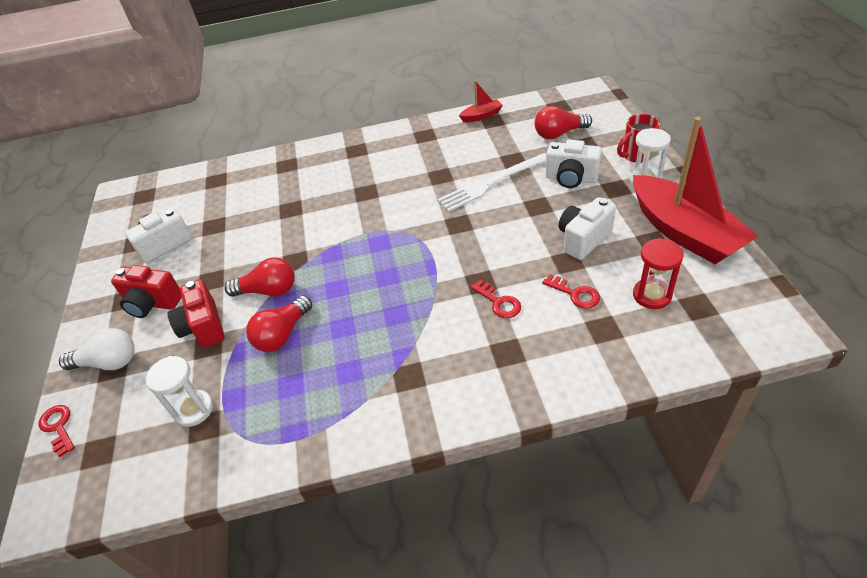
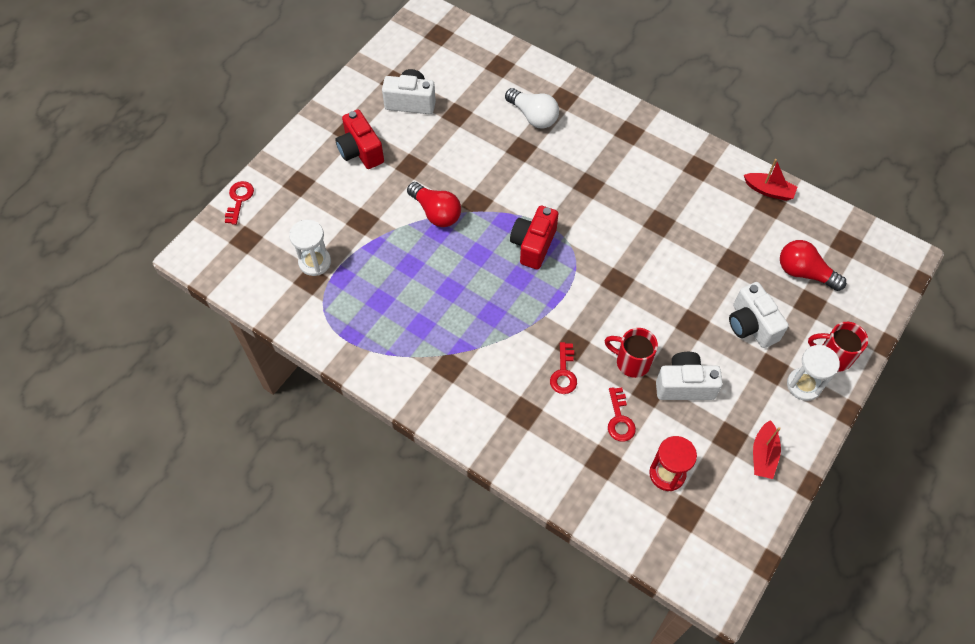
camera: 40 degrees right, 15 degrees up
white light bulb [59,328,135,370] -> white light bulb moved to [505,88,559,129]
red camera [167,279,225,348] -> red camera moved to [510,206,558,269]
red light bulb [246,295,312,352] -> none
white fork [437,153,546,212] -> none
red boat [633,117,759,264] -> red boat [753,420,781,479], size x0.43
none -> red mug [605,328,658,378]

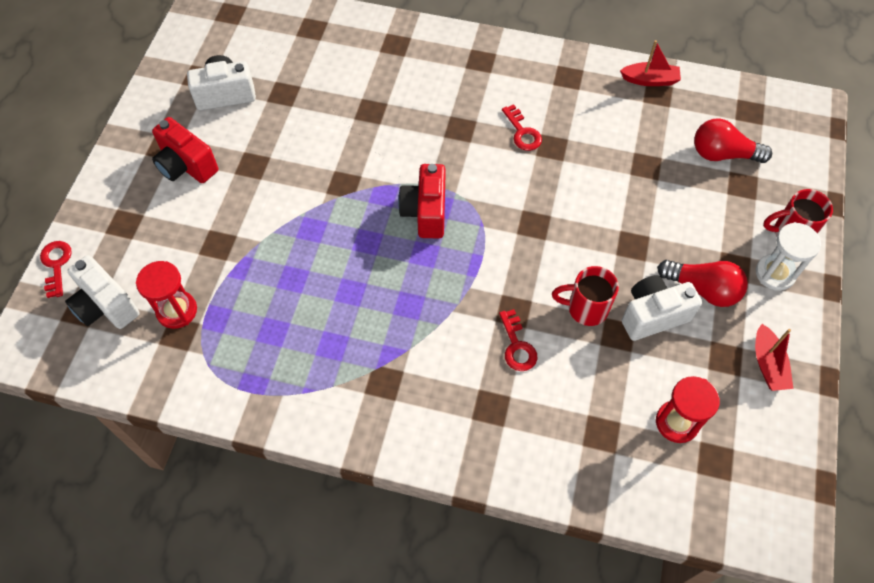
camera: 20 degrees left, 0 degrees up
white hourglass [289,220,331,276] -> red hourglass [136,261,197,329]
red light bulb [407,182,461,227] -> red light bulb moved to [657,260,748,307]
white light bulb [505,88,559,129] -> none
red key [608,387,636,441] -> red key moved to [502,104,542,151]
white camera [729,282,789,348] -> white camera moved to [65,255,140,329]

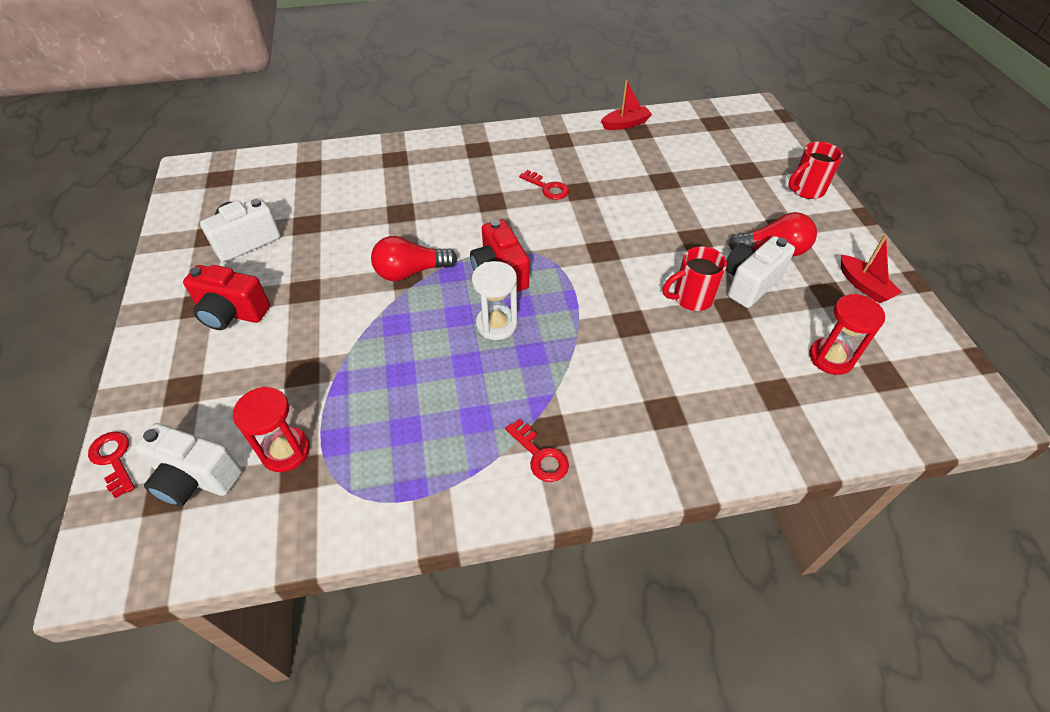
camera: 25 degrees left, 10 degrees down
red key [499,309,537,371] -> red key moved to [505,419,569,482]
red light bulb [694,118,772,163] -> red light bulb moved to [371,236,457,281]
white hourglass [756,222,821,291] -> white hourglass moved to [472,261,518,340]

